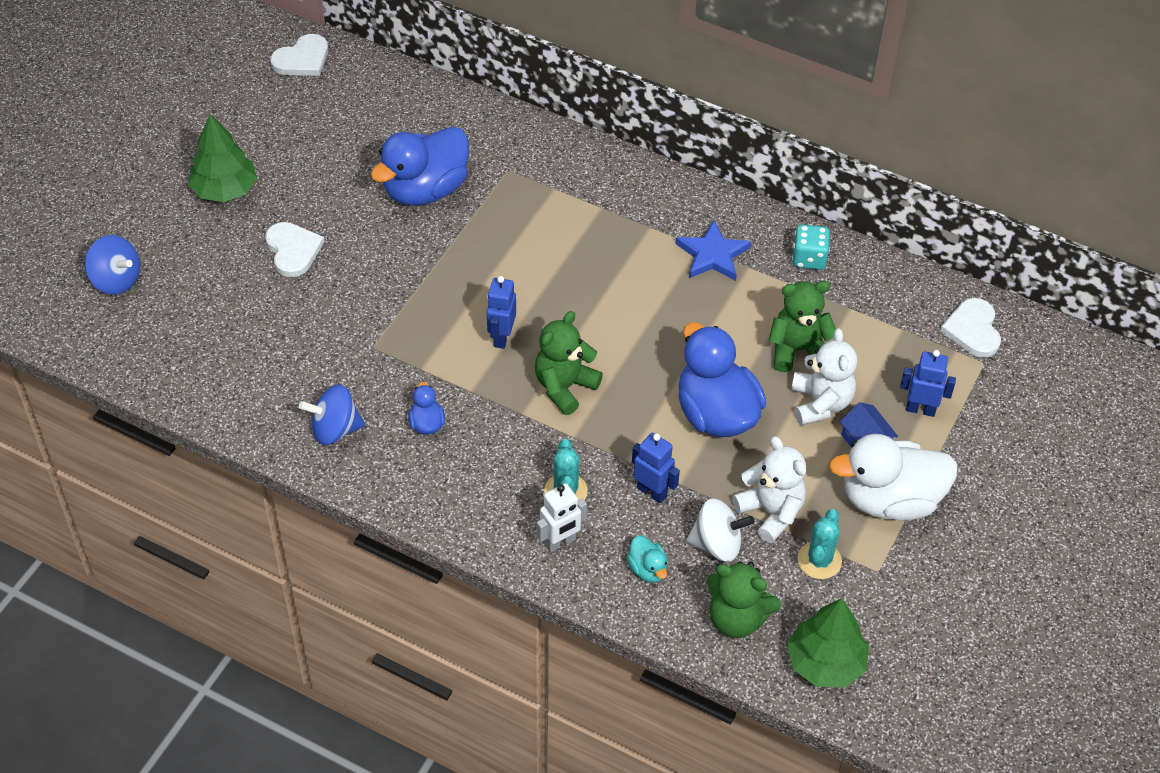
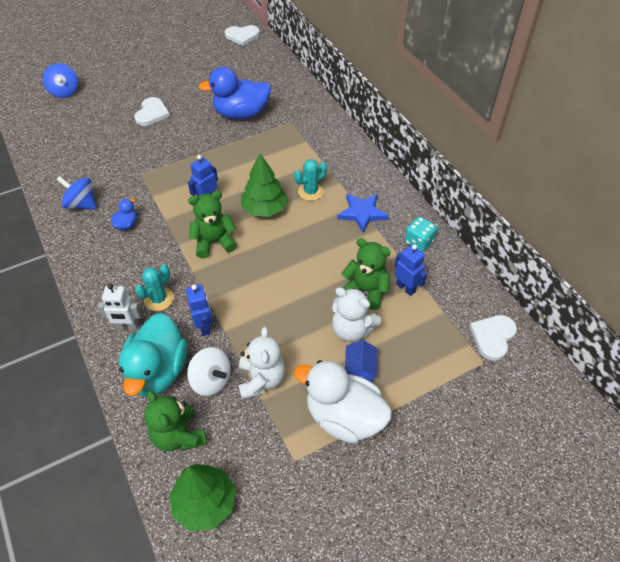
camera: 35 degrees right, 0 degrees up
green tree [188,114,257,202] -> green tree moved to [241,154,288,217]
turquoise duck [627,536,667,583] -> turquoise duck [119,313,187,397], size x2.26
blue duck [678,322,766,437] -> none
white teddy bear [791,328,857,426] -> white teddy bear turned 90 degrees clockwise [332,287,381,342]
turquoise cactus [797,509,842,579] -> turquoise cactus moved to [294,159,327,201]
blue robot [900,350,956,417] -> blue robot moved to [395,244,427,296]

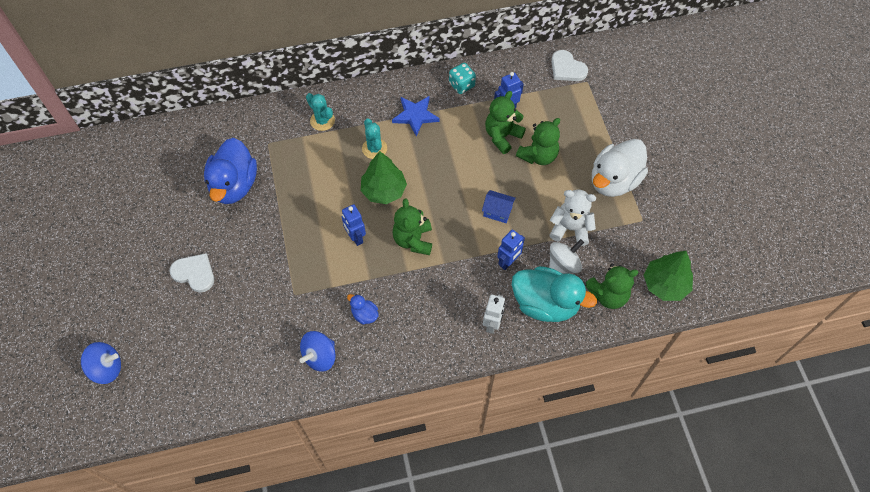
camera: 75 degrees left, 10 degrees up
turquoise cactus [135,265,174,311] -> turquoise cactus moved to [306,93,335,131]
blue robot [186,284,213,336] -> blue robot turned 135 degrees clockwise [497,229,525,270]
white heart [225,25,260,46] -> none
white teddy bear [332,287,381,342] -> green teddy bear [516,118,560,165]
blue house [345,340,377,382] -> blue house moved to [482,190,516,223]

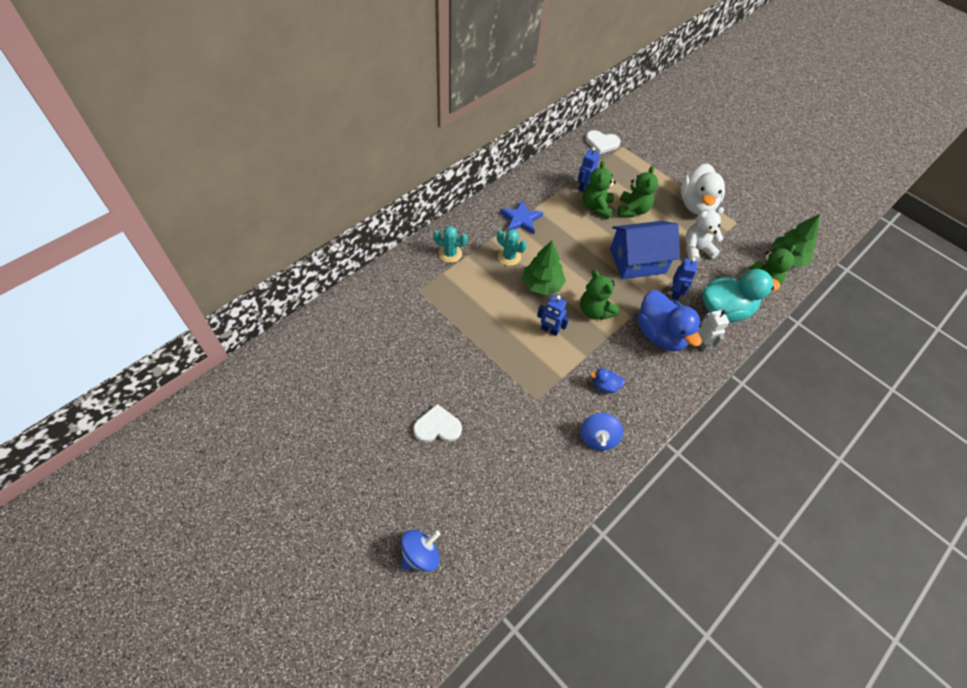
camera: 35 degrees left, 5 degrees down
blue duck [204,138,257,204] -> blue duck moved to [638,290,702,351]
turquoise dice [449,63,476,94] -> none
blue house [482,190,516,223] -> blue house [610,221,680,279], size x2.19
white spinning top [549,239,584,274] -> none

